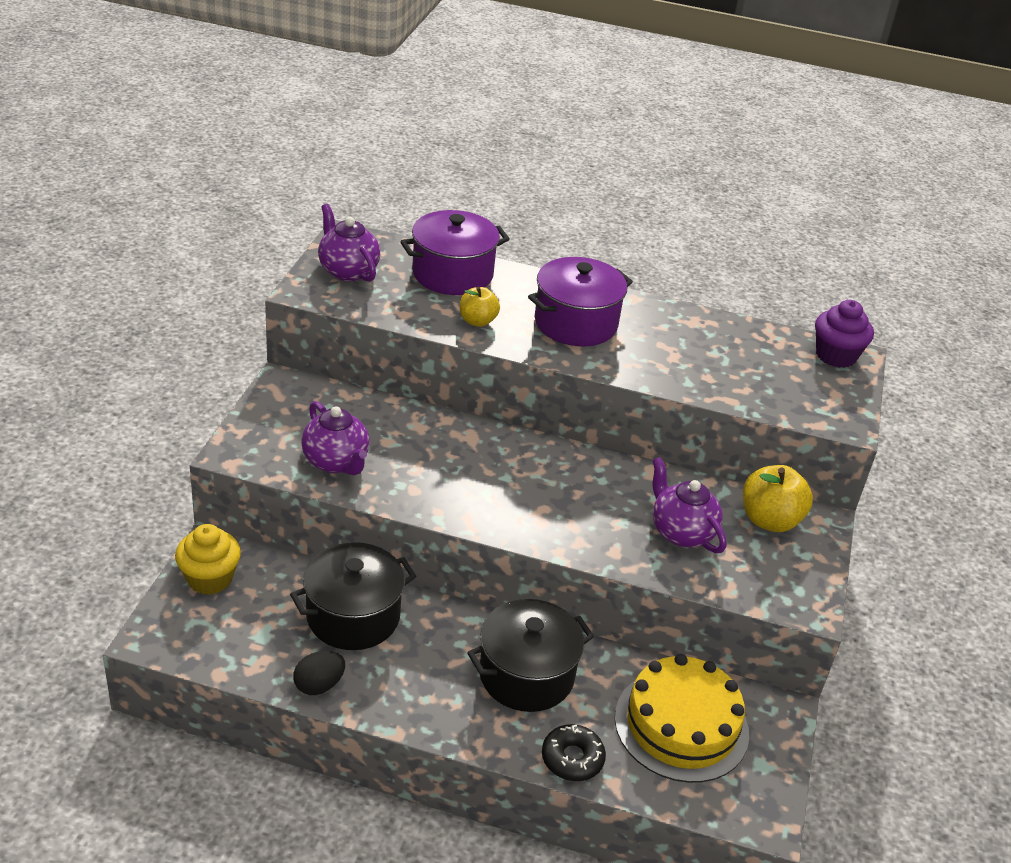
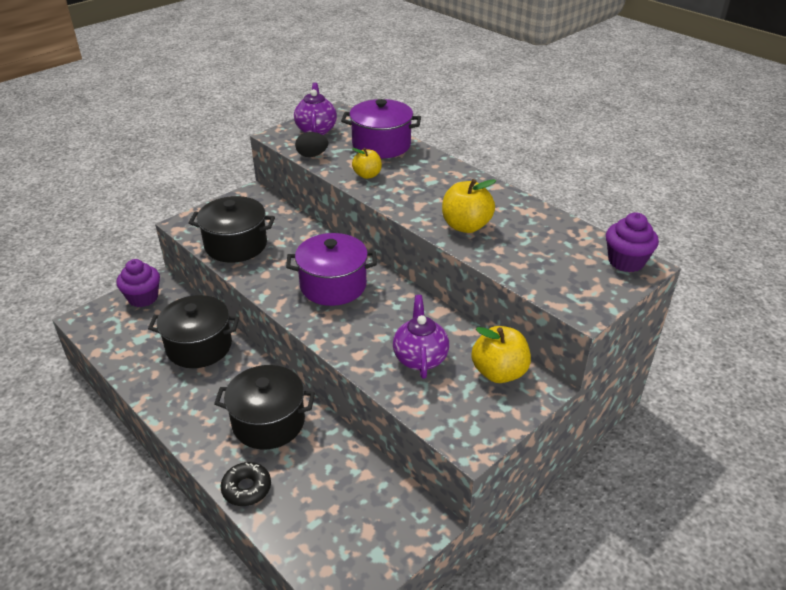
camera: 35 degrees right, 0 degrees up
yellow cupcake [175,524,241,595] -> purple cupcake [116,259,160,307]
black egg [293,651,345,695] -> black egg moved to [295,132,328,157]
purple teapot [301,401,370,475] -> black pot [189,196,275,263]
purple pot [528,257,633,346] -> purple pot moved to [286,233,377,306]
yellow cake [615,654,749,783] -> none
none -> yellow apple [442,179,496,233]

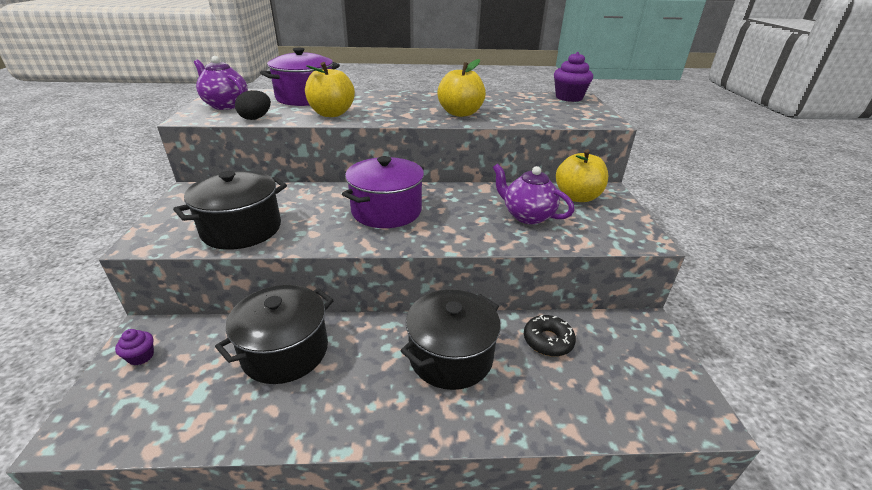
camera: 50 degrees left, 5 degrees down
purple cupcake [116,259,160,307] -> purple cupcake [115,329,154,365], size x0.54
black donut [221,462,271,506] -> black donut moved to [524,315,576,357]
yellow apple [352,148,382,179] -> yellow apple [305,62,355,117], size x1.60

